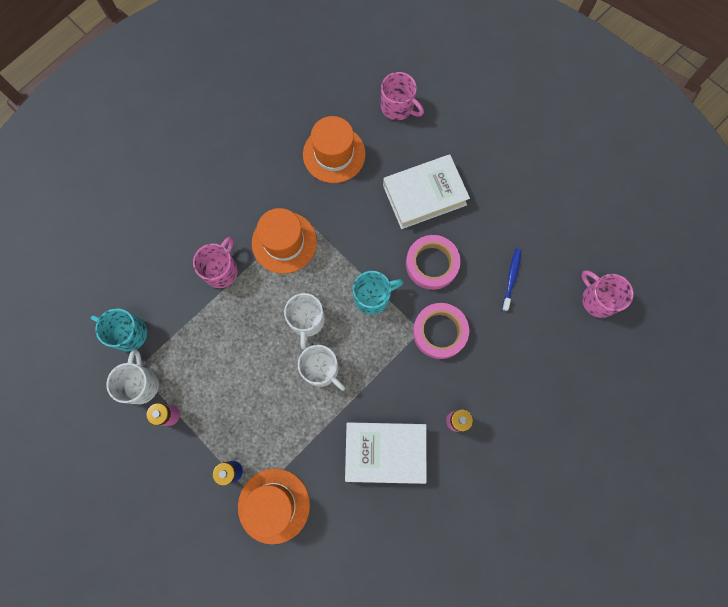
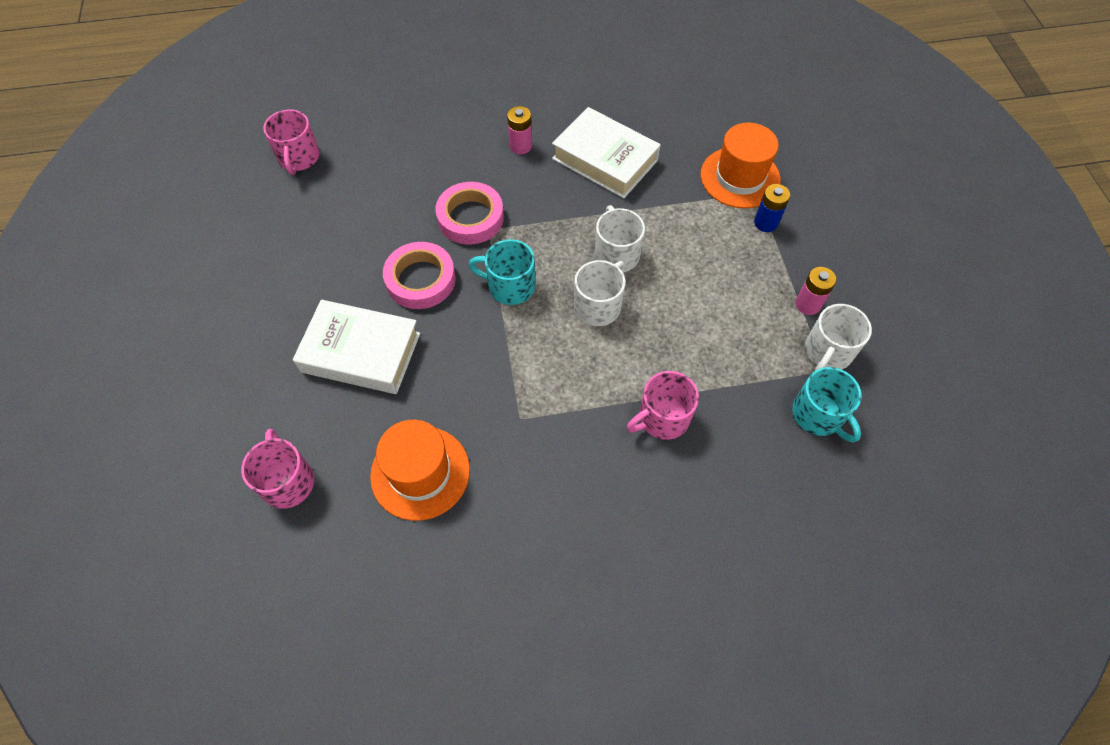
camera: 145 degrees left, 15 degrees down
orange hat [252,208,317,274] -> none
blue toothbrush [502,248,521,311] -> none

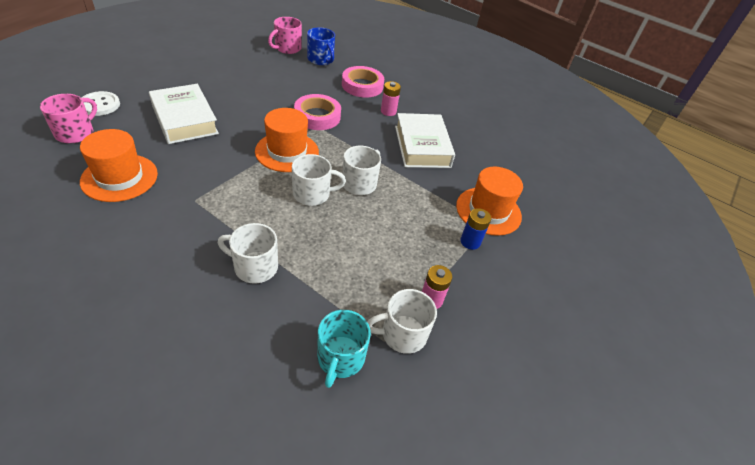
camera: 40 degrees right, 15 degrees down
pink tape [383,242,456,309] -> pink tape moved to [342,66,384,98]
turquoise mug [469,239,535,305] -> orange hat [255,108,319,172]
pink mug [627,371,699,440] -> white mug [218,223,278,283]
none -> white button [81,91,120,116]
none -> blue mug [307,27,335,65]

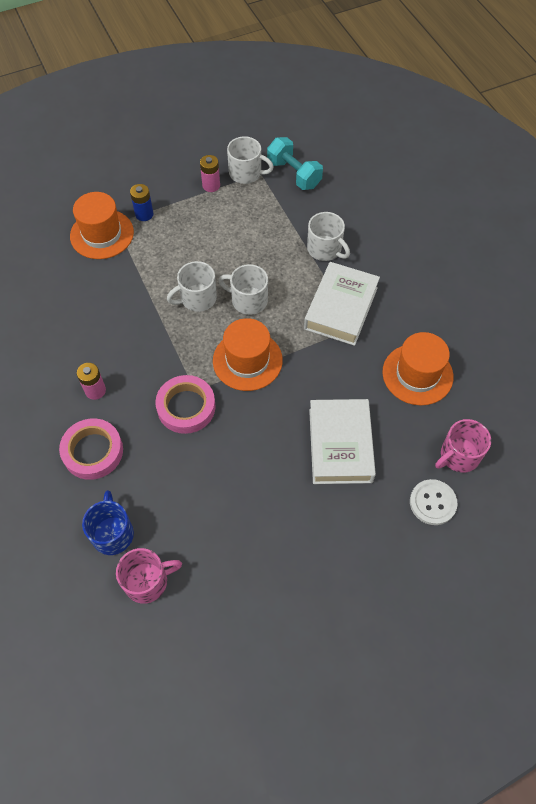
camera: 145 degrees left, 15 degrees up
turquoise mug [317,310,371,388] -> turquoise dumbbell [267,137,323,190]
white book [395,113,455,168] -> white book moved to [304,262,380,346]

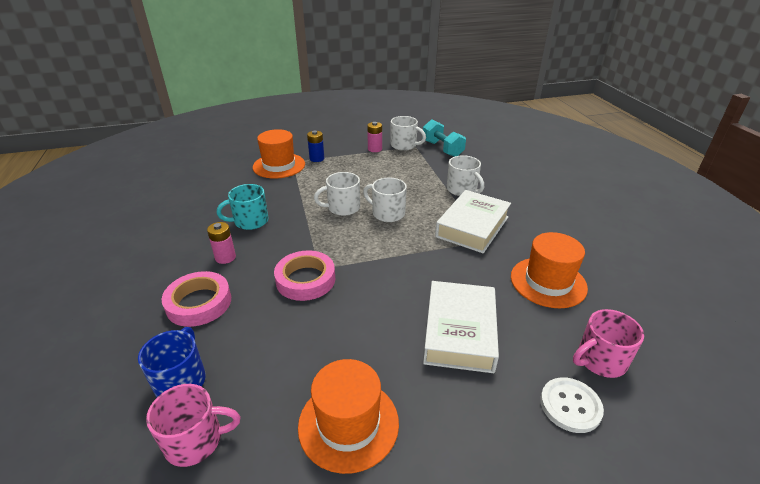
camera: 10 degrees right, 25 degrees down
orange hat [213,318,283,391] -> orange hat moved to [298,359,399,474]
none -> turquoise mug [217,184,268,230]

